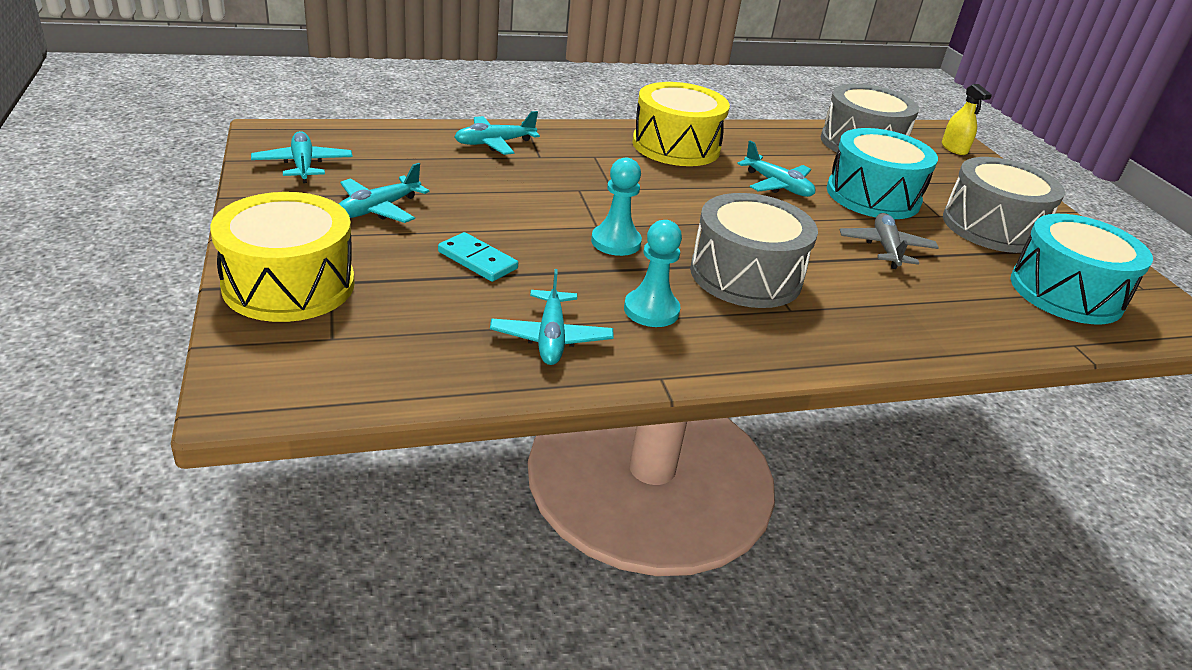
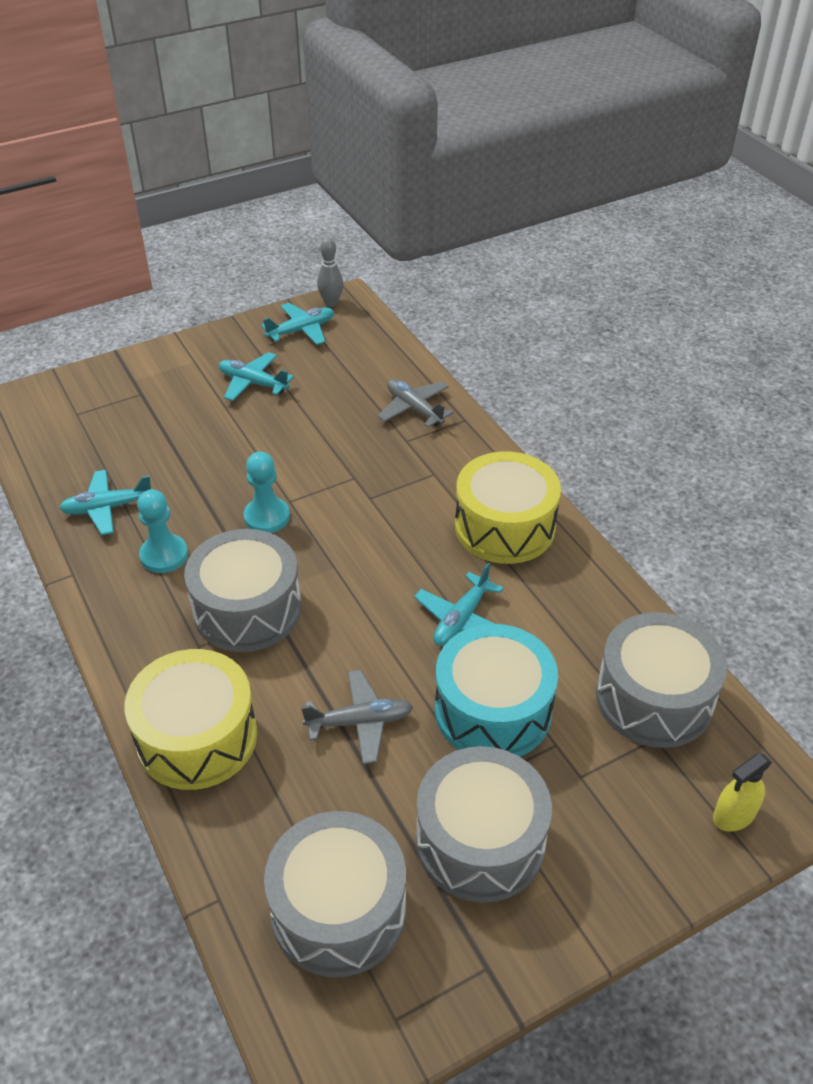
camera: 80 degrees right, 10 degrees up
yellow drum [210,192,355,322] -> yellow drum moved to [124,649,257,790]
turquoise domino [438,232,518,282] -> none
turquoise plane [455,111,540,155] -> grey plane [377,379,454,427]
turquoise drum [1010,214,1153,324] -> grey drum [264,811,406,977]
none -> grey bowling pin [317,237,344,307]

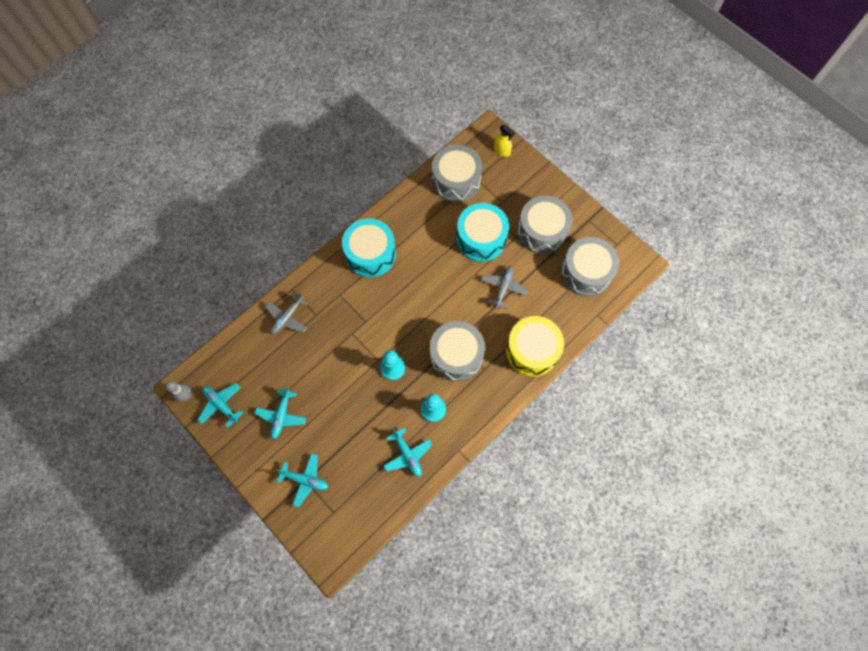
camera: 105 degrees left, 25 degrees up
grey plane [301,670,413,764] -> grey plane turned 45 degrees clockwise [481,266,529,309]
turquoise plane [414,563,503,646] -> turquoise plane moved to [276,453,328,507]
yellow drum [455,451,561,564] -> turquoise drum [342,218,396,278]

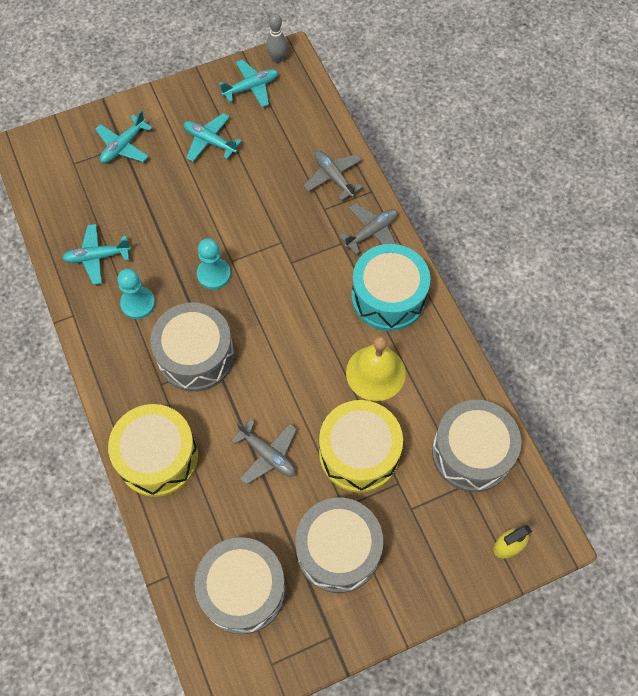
camera: 110 degrees right, 5 degrees down
turquoise drum [456,203,509,262] -> yellow drum [319,400,403,493]
none -> grey plane [339,203,398,255]
none -> yellow bell [346,336,406,401]

